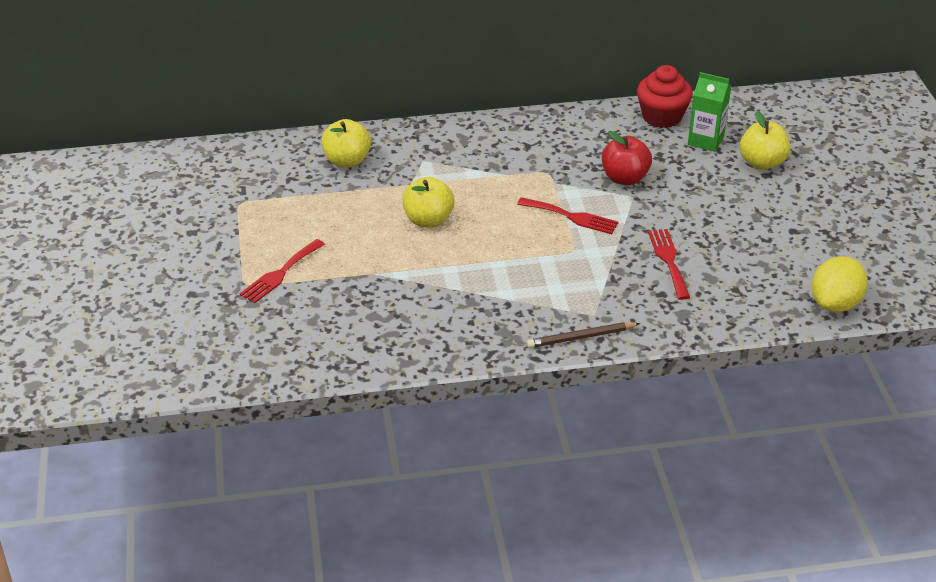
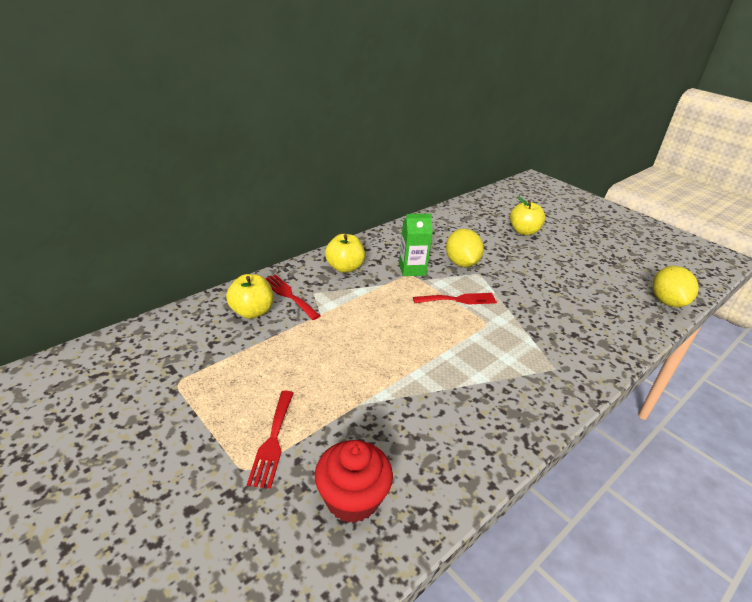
camera: 35 degrees left, 5 degrees down
yellow apple [402,177,455,227] -> yellow apple moved to [325,234,365,273]
brown pencil [527,322,640,348] -> none
red apple [602,131,652,185] -> yellow lemon [446,229,484,267]
red cupcake [637,65,693,128] -> red cupcake moved to [315,440,393,523]
red fork [648,229,690,300] -> red fork moved to [266,274,320,320]
green carton [688,72,731,152] -> green carton moved to [399,214,433,276]

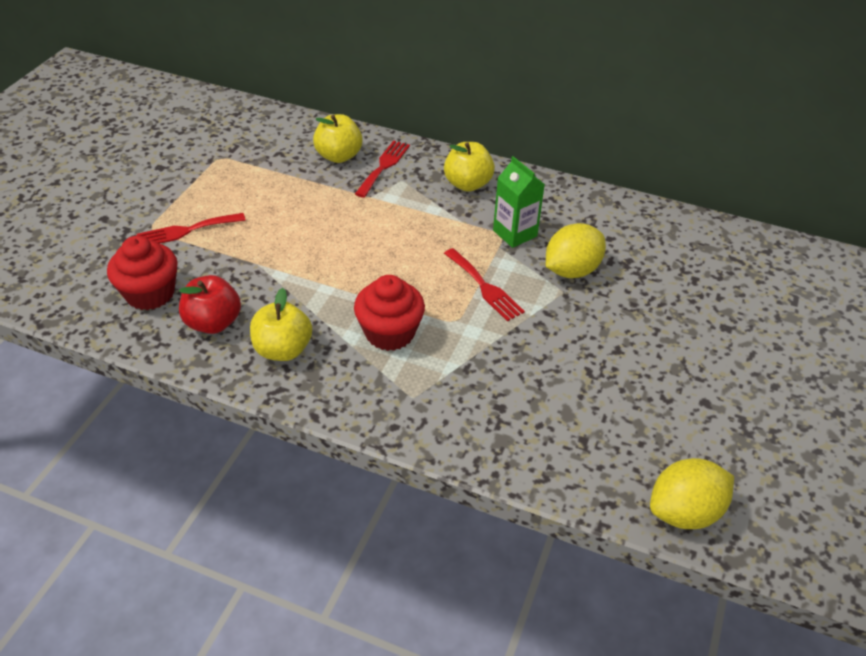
camera: 65 degrees right, 10 degrees up
yellow apple [510,196,545,235] -> yellow apple moved to [250,288,312,361]
none -> red apple [179,275,241,334]
none -> red cupcake [354,275,425,351]

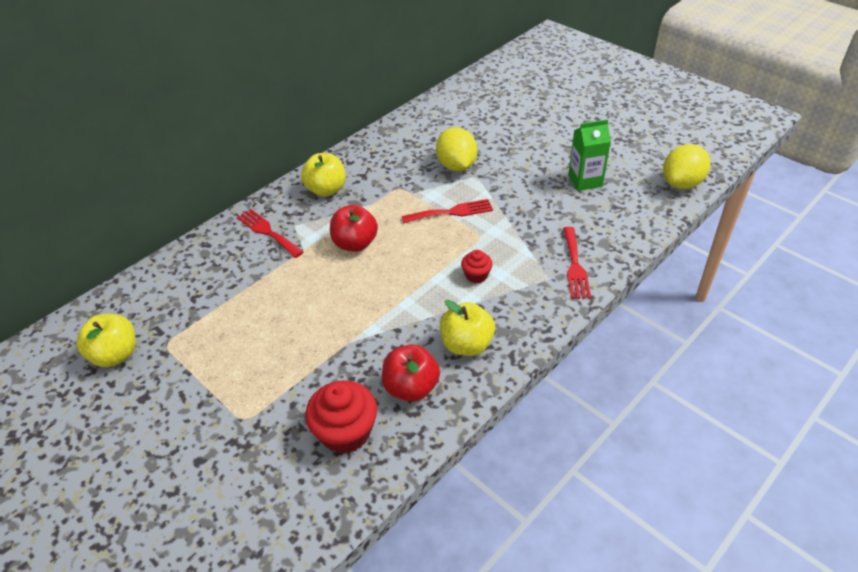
camera: 65 degrees left, 0 degrees up
red fork [137,213,246,244] -> red fork moved to [563,227,591,299]
yellow apple [313,114,363,163] -> yellow apple moved to [76,314,136,367]
red cupcake [354,275,425,351] -> red cupcake [461,250,493,283], size x0.53
green carton [493,156,545,248] -> green carton moved to [568,119,611,191]
yellow lemon [650,458,734,529] -> yellow lemon turned 45 degrees clockwise [663,144,710,189]
none -> red apple [330,205,378,252]

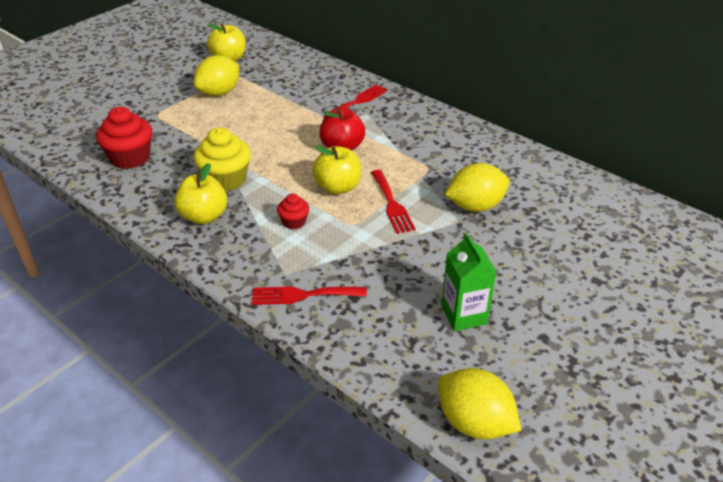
camera: 85 degrees right, 5 degrees down
yellow apple [301,153,346,197] -> yellow apple moved to [312,146,361,194]
red apple [382,344,440,402] -> none
none -> yellow cupcake [193,127,251,192]
none -> yellow lemon [194,55,240,96]

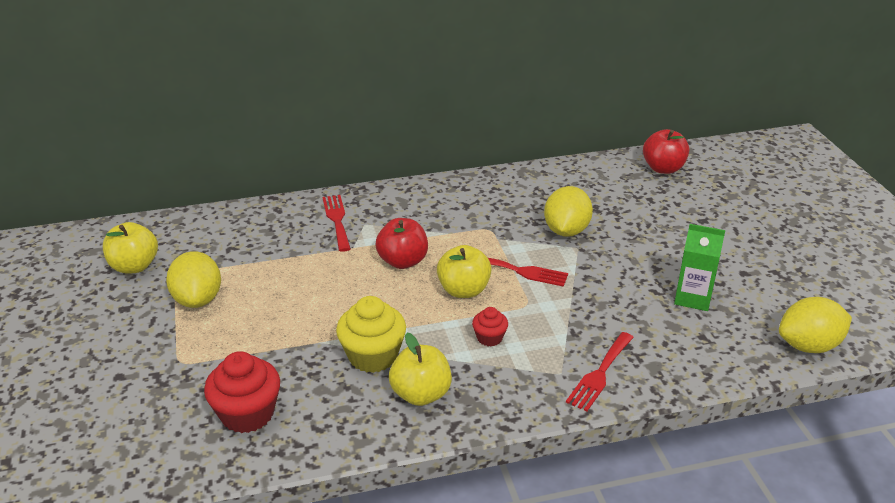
camera: 55 degrees left, 5 degrees down
none -> red apple [643,129,689,174]

